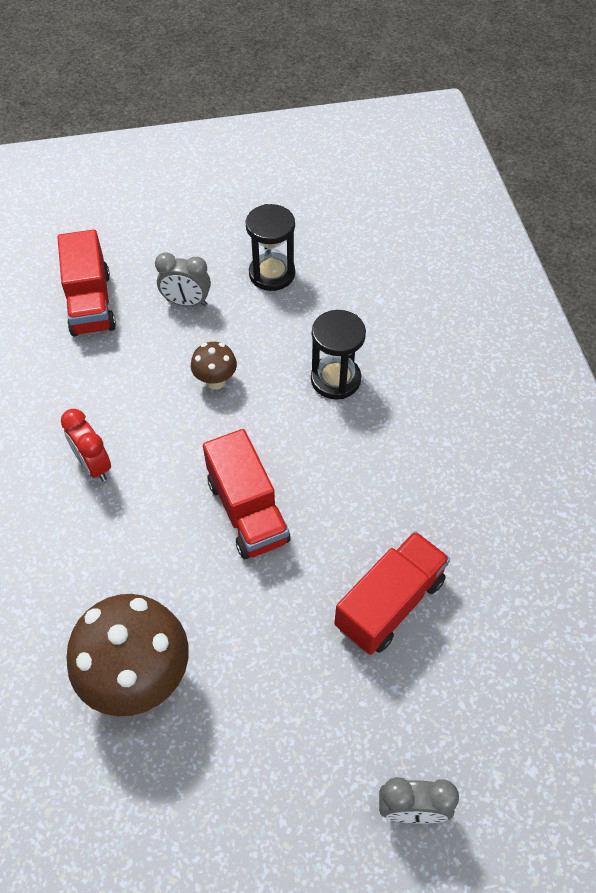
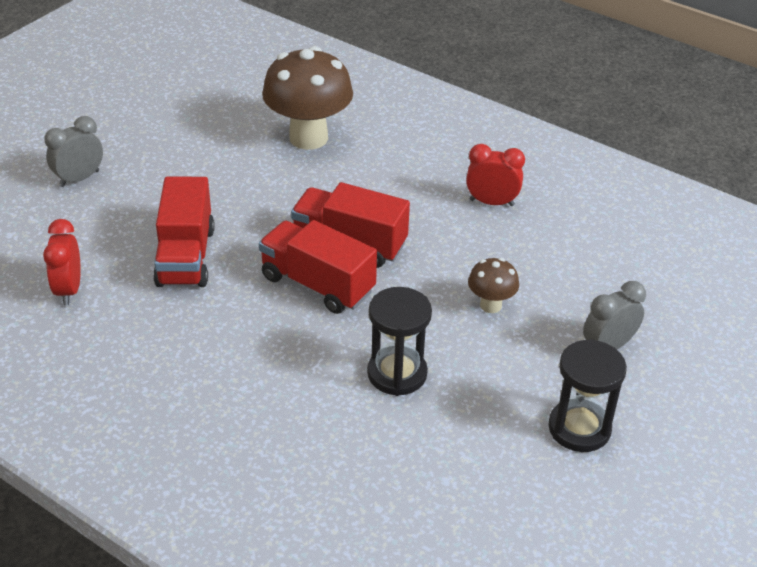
camera: 135 degrees right, 15 degrees down
red truck [57,229,116,336] -> red truck moved to [259,220,377,314]
none -> red clock [43,219,81,305]

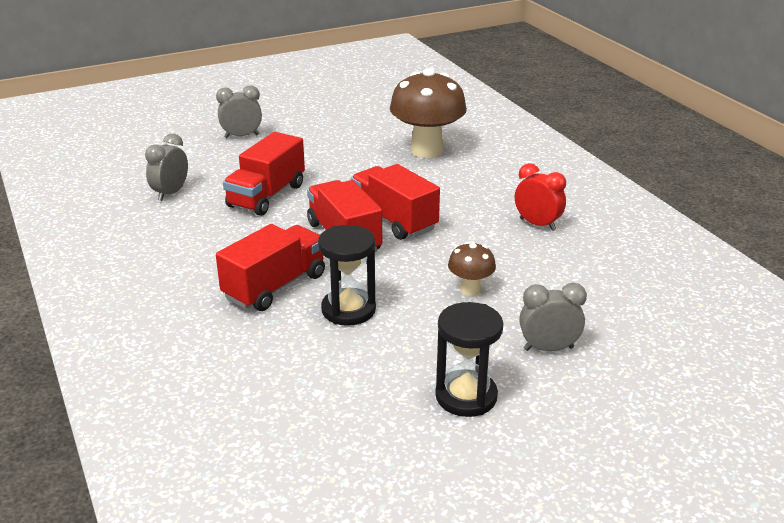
camera: 30 degrees right, 10 degrees down
red clock [43,219,81,305] -> grey clock [145,134,188,201]
none -> red truck [216,224,325,311]

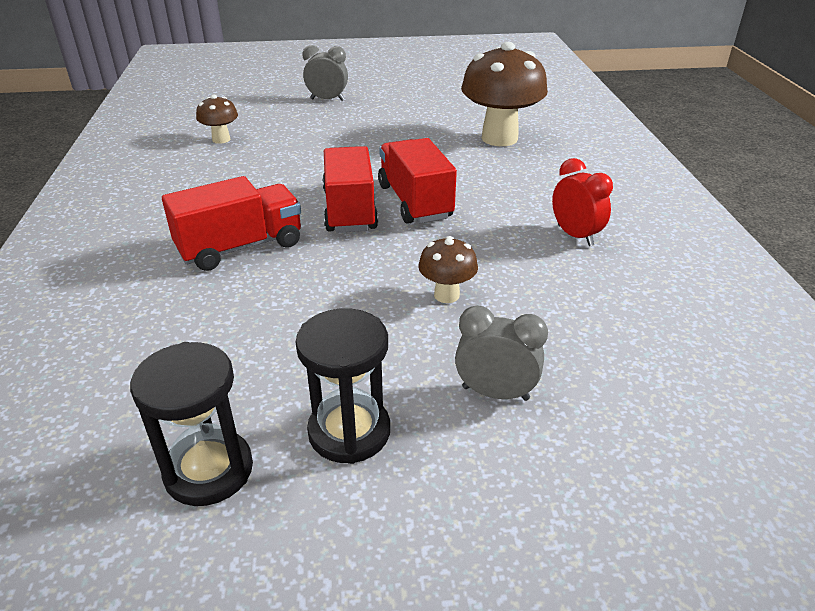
camera: 20 degrees right, 5 degrees up
grey clock [145,134,188,201] -> brown mushroom [196,95,238,144]
red truck [223,132,305,216] -> none
black hourglass [318,225,376,326] -> black hourglass moved to [130,342,253,506]

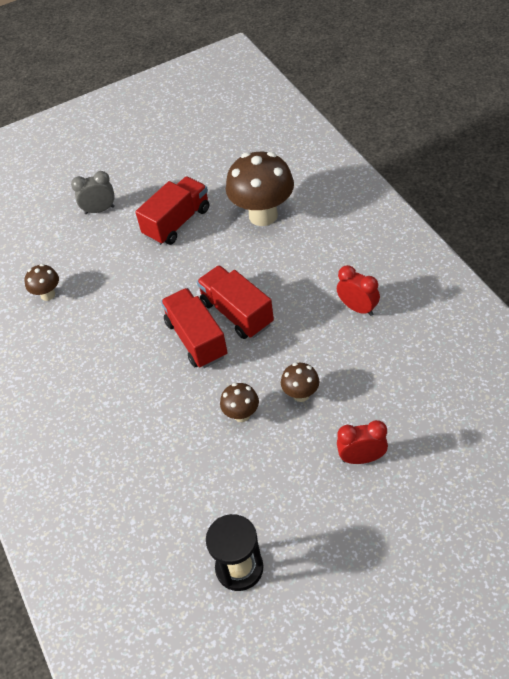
camera: 15 degrees left, 15 degrees up
red truck [162,176,301,271] -> red truck moved to [135,176,209,245]
black hourglass [295,309,390,464] -> none
grey clock [455,305,548,401] -> red clock [337,420,388,464]
none -> brown mushroom [220,383,259,422]

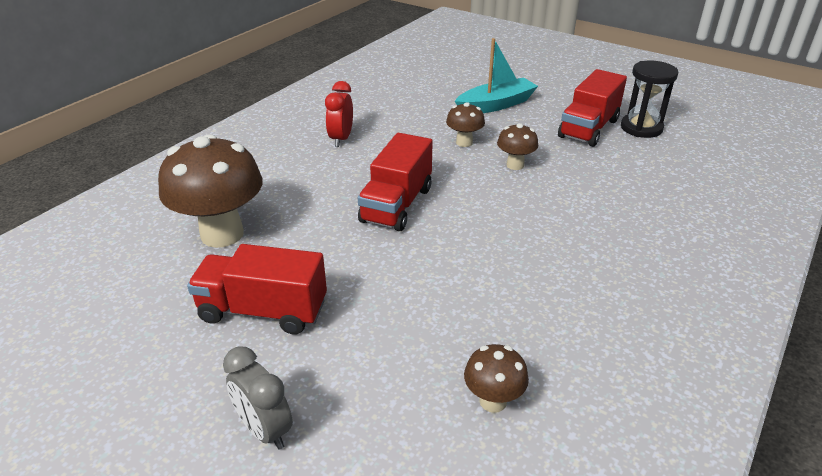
camera: 125 degrees left, 15 degrees down
red truck [161,288,228,368] -> red truck moved to [558,69,627,147]
red clock [337,420,388,464] -> turquoise boat [455,38,538,113]

